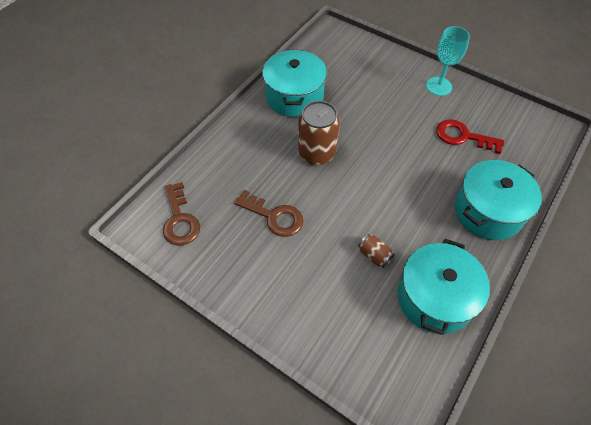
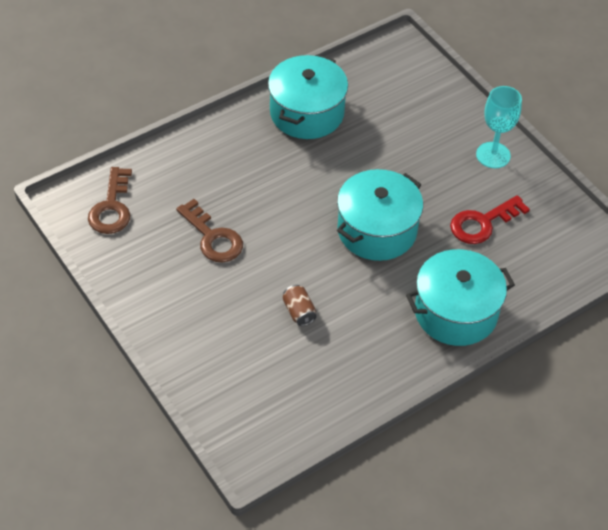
camera: 20 degrees right, 5 degrees down
brown can [298,101,340,165] -> none
turquoise pot [398,239,490,335] -> turquoise pot moved to [337,169,423,261]
red key [436,119,504,154] -> red key turned 75 degrees counterclockwise [450,195,530,244]

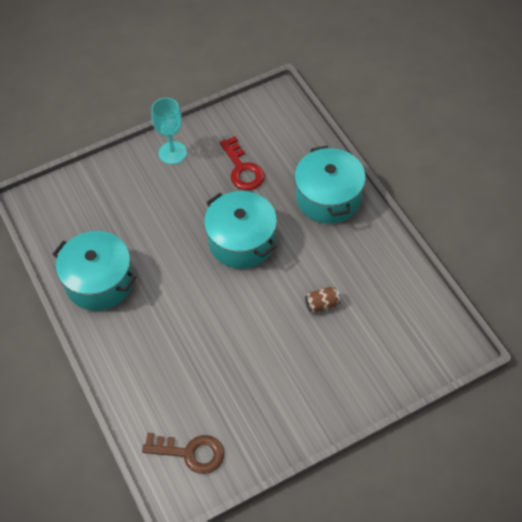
camera: 80 degrees left, 5 degrees up
brown key [176,199,243,263] -> none

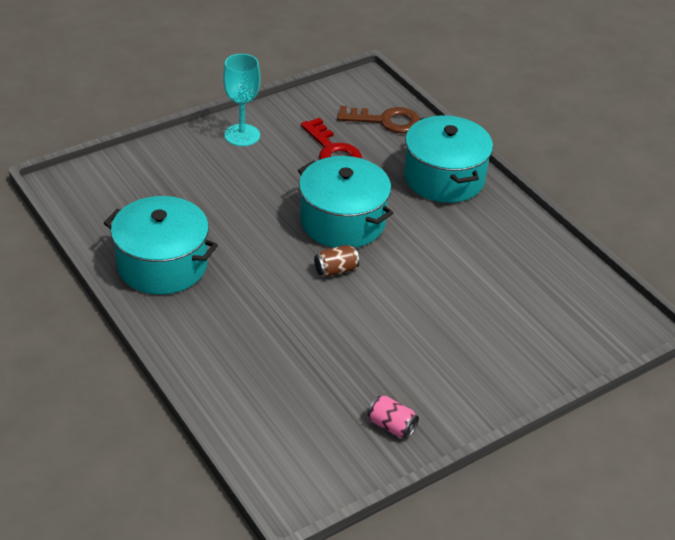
camera: 10 degrees left, 15 degrees down
brown key [142,433,224,474] -> brown key moved to [337,106,420,133]
brown can [305,287,340,313] -> brown can moved to [314,245,359,277]
none -> pink can [368,395,419,439]

